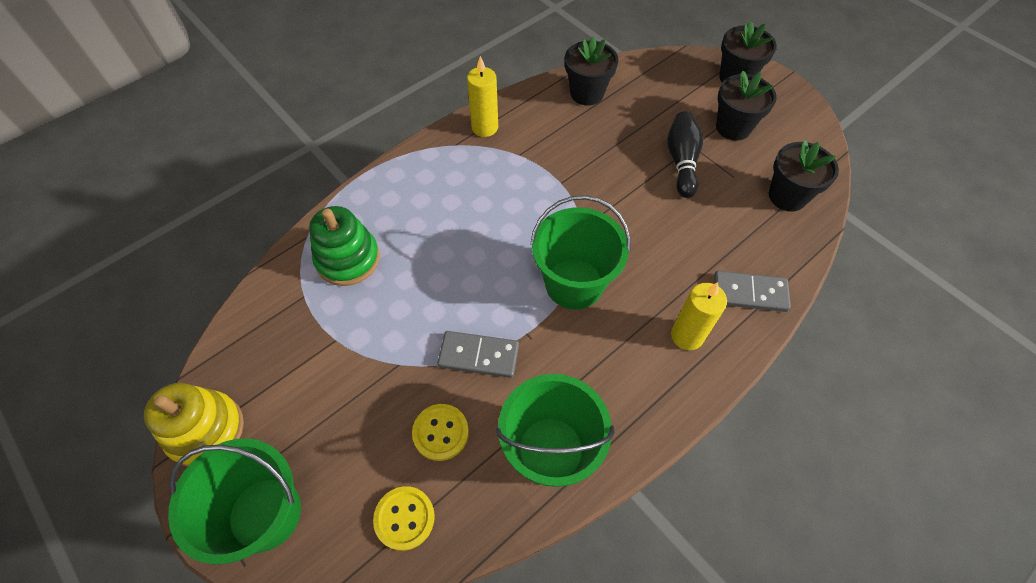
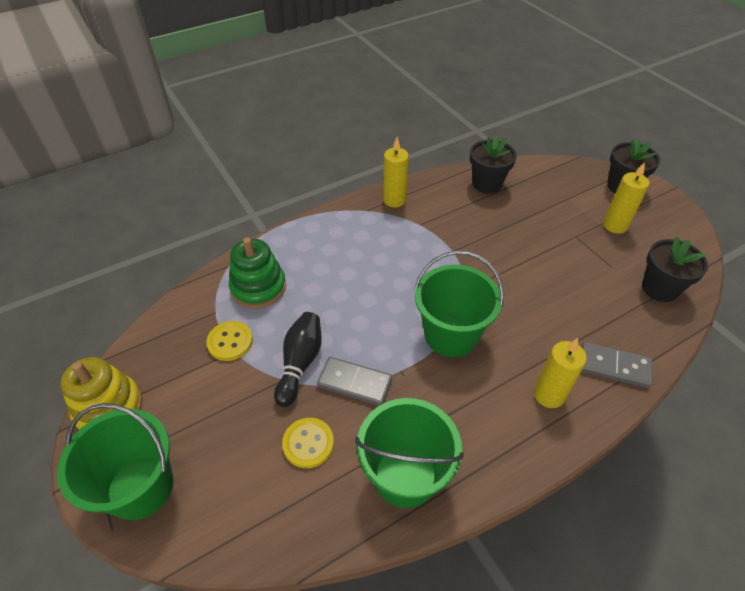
camera: 10 degrees right, 10 degrees down
yellow button [373,486,435,551] -> yellow button moved to [206,321,253,361]
black bowling pin [667,111,703,198] -> black bowling pin moved to [274,312,322,407]
black flower pot [716,71,777,141] -> yellow candle [603,162,650,234]

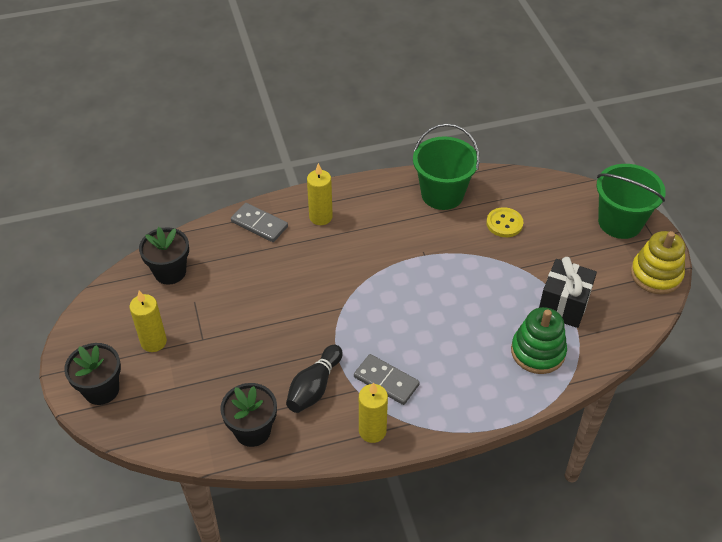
camera: 165 degrees left, 0 degrees up
yellow button [206,321,253,361] -> black gift [539,257,597,328]
black bowling pin [274,312,322,407] -> black bowling pin moved to [286,345,343,413]
grey domino [317,357,392,406] -> grey domino moved to [354,354,420,405]
green bucket [414,251,504,357] -> none

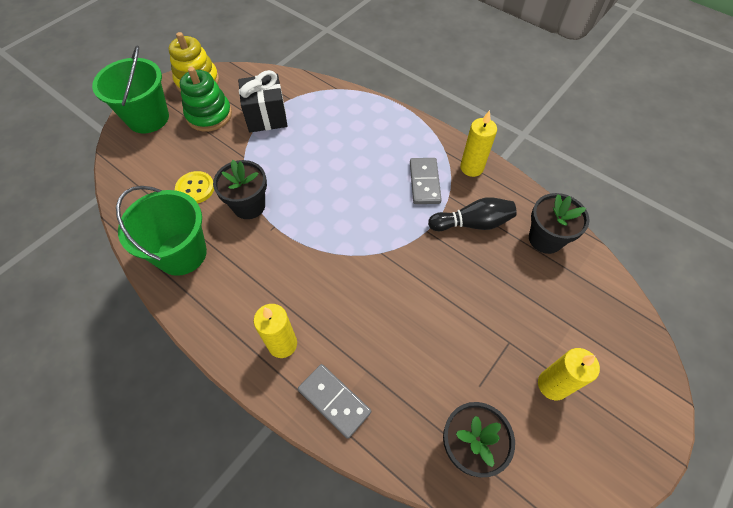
camera: 125 degrees left, 10 degrees up
black flower pot [64,343,121,405] -> black flower pot moved to [213,160,267,219]
grey domino [231,203,288,242] -> grey domino turned 45 degrees counterclockwise [298,364,371,439]
green stacking toy [511,307,567,374] -> green stacking toy moved to [180,67,232,132]

